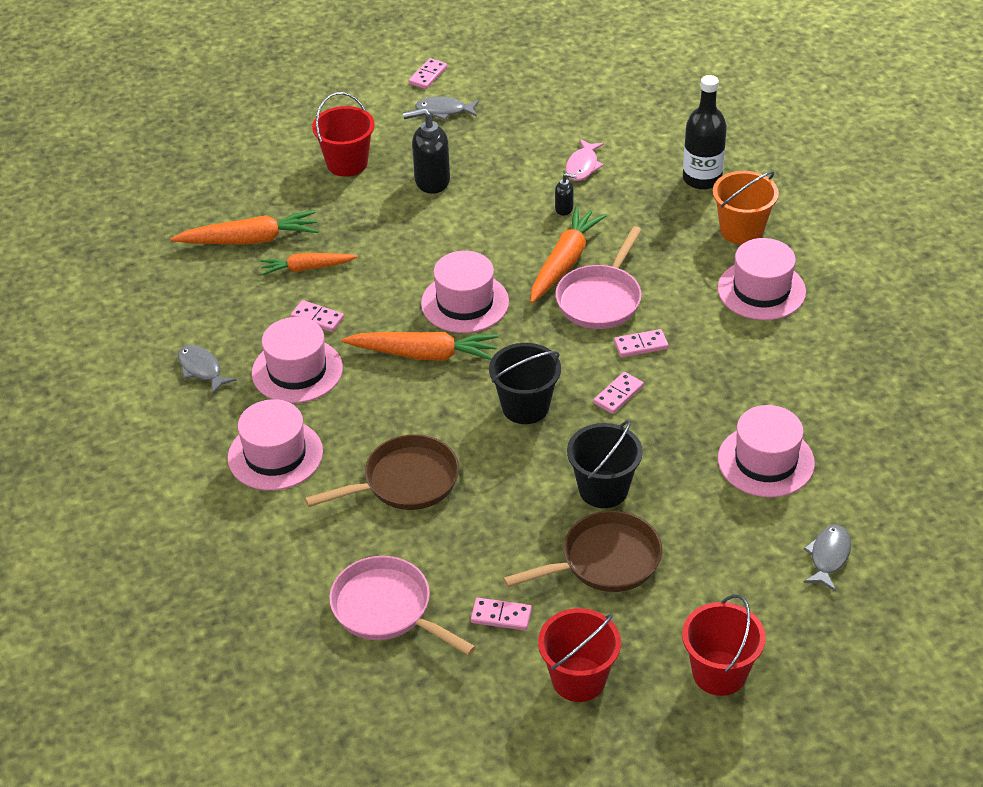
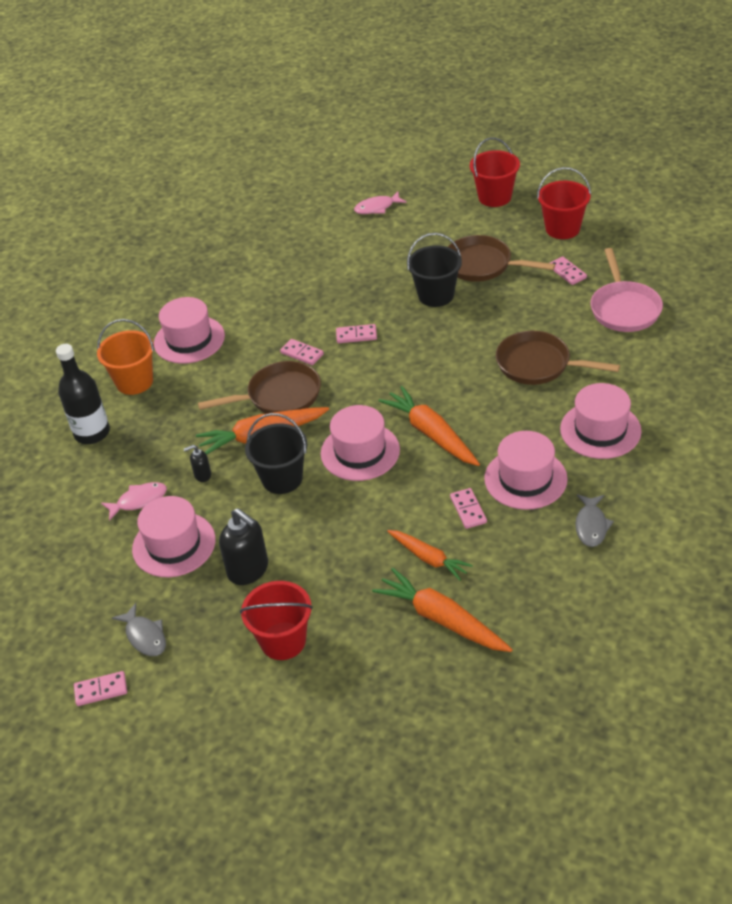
camera: 130 degrees left, 0 degrees up
black bucket [489,343,561,424] -> black bucket moved to [245,413,307,494]
black soap dispenser [555,173,577,216] -> black soap dispenser turned 75 degrees counterclockwise [184,445,211,482]
pink pan [555,226,642,329] -> brown pan [198,361,321,413]
pink hat [718,405,815,497] -> pink hat moved to [132,496,216,577]
grey fish [803,525,851,591] -> pink fish [354,192,407,214]

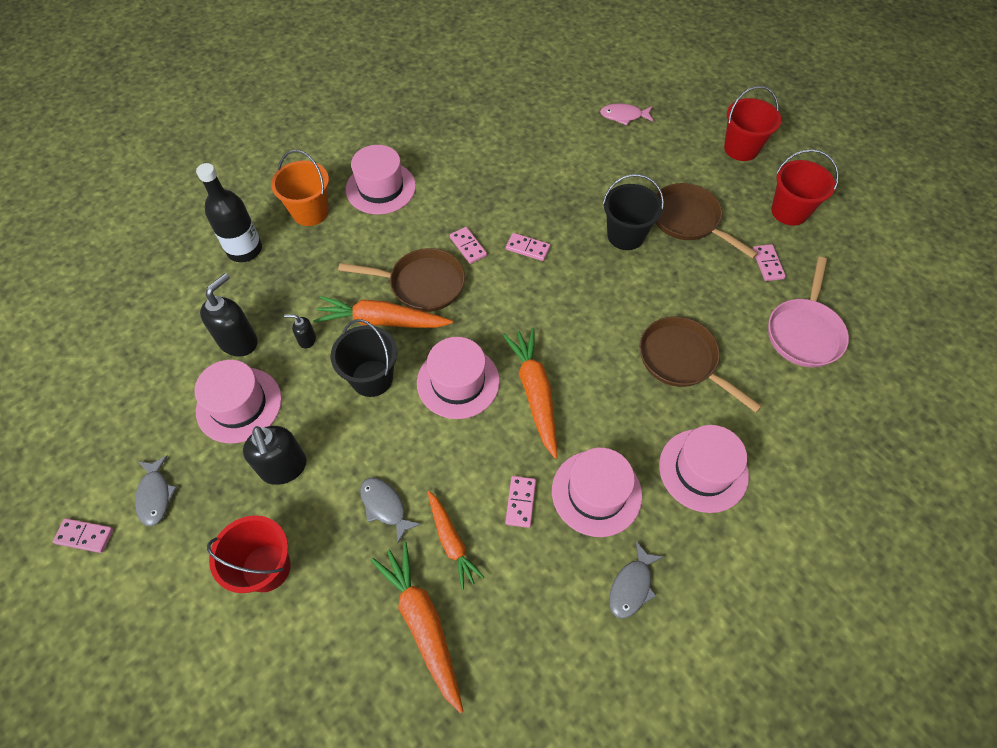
camera: 20 degrees right, 15 degrees up
pink fish [101,482,167,521] -> black soap dispenser [200,273,258,357]
none -> grey fish [360,478,421,544]

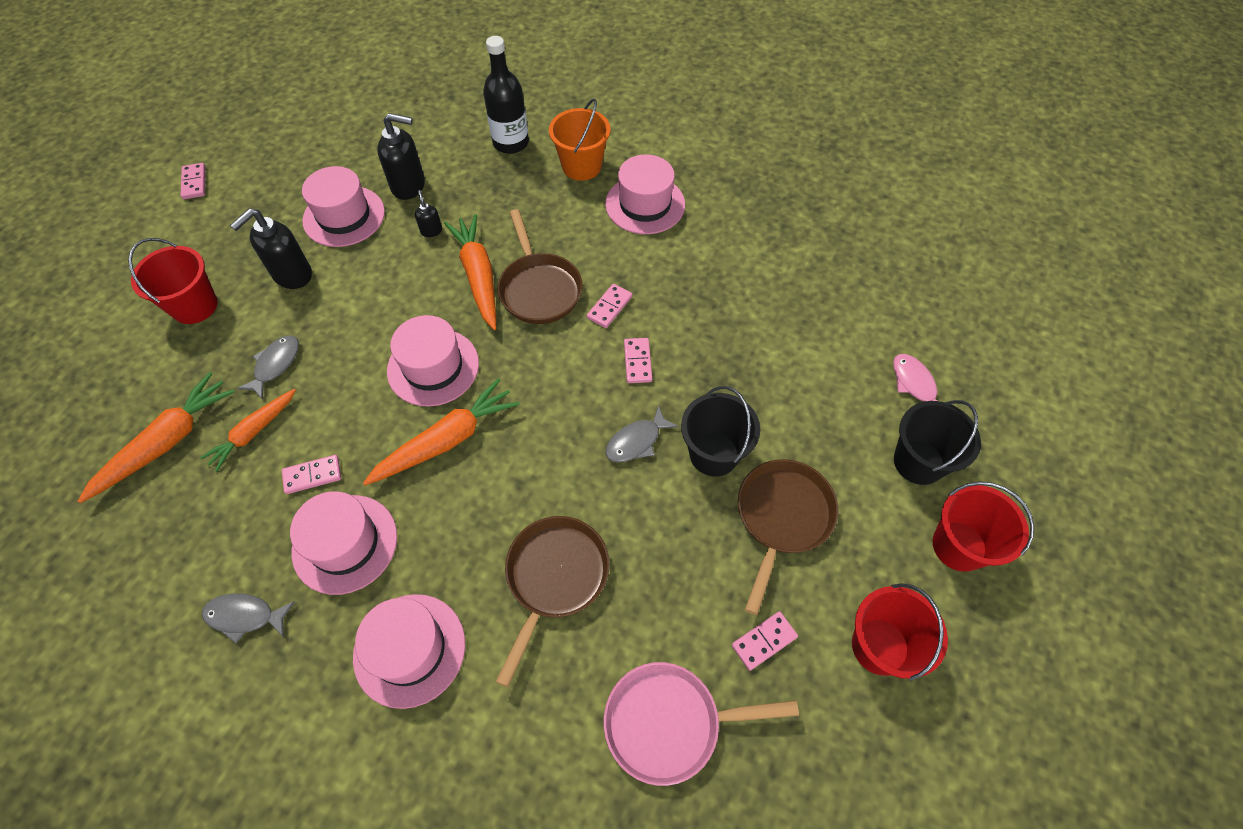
camera: 65 degrees right, 0 degrees up
grey fish [135,456,177,526] -> grey fish moved to [605,406,678,463]
black bucket [331,319,397,397] -> black bucket moved to [894,400,981,485]

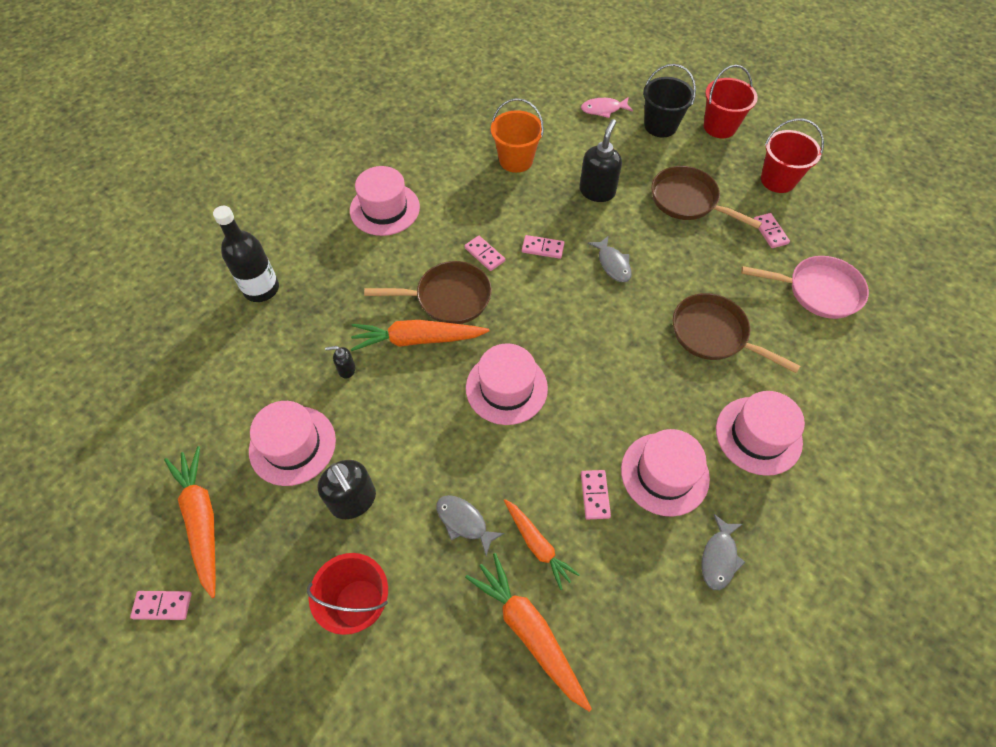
camera: 75 degrees left, 0 degrees up
orange carrot [363,378,520,486] -> orange carrot moved to [164,446,216,598]
black soap dispenser [377,113,425,200] -> black soap dispenser moved to [579,119,622,202]
orange bucket [549,98,611,181] -> orange bucket moved to [491,98,544,173]
pink pan [604,662,799,786] -> pink pan turned 90 degrees counterclockwise [741,256,869,319]
black bucket [681,386,760,476] -> none

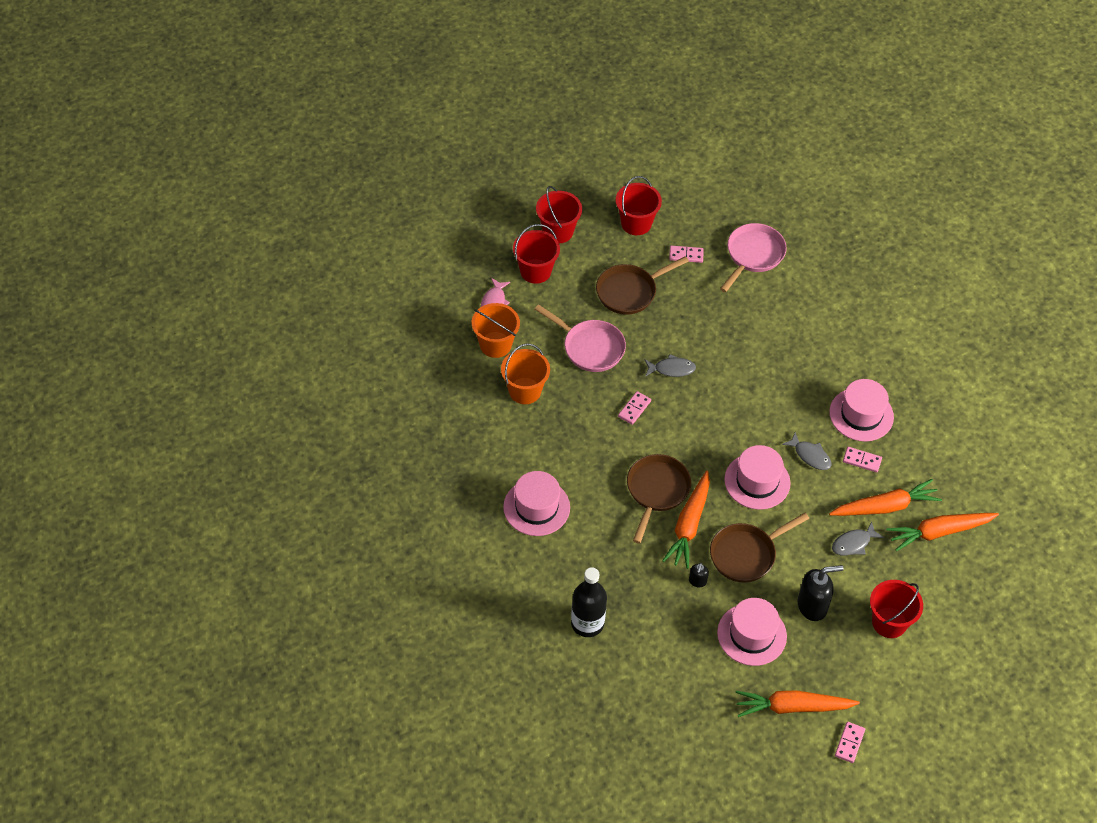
camera: 70 degrees left, 5 degrees down
pink domino [464,236,505,271] -> none
orange carrot [504,499,580,590] -> orange carrot [829,479,942,516], size x1.54
black soap dispenser [579,119,622,202] -> pink pan [535,304,626,372]
black bucket [643,64,696,137] -> red bucket [513,224,560,284]
brown pan [673,293,800,373] -> brown pan moved to [710,513,809,583]
grey fish [701,514,745,590] -> grey fish moved to [782,432,831,470]
pink hat [716,391,805,476] -> none
none -> orange bucket [472,303,520,358]

